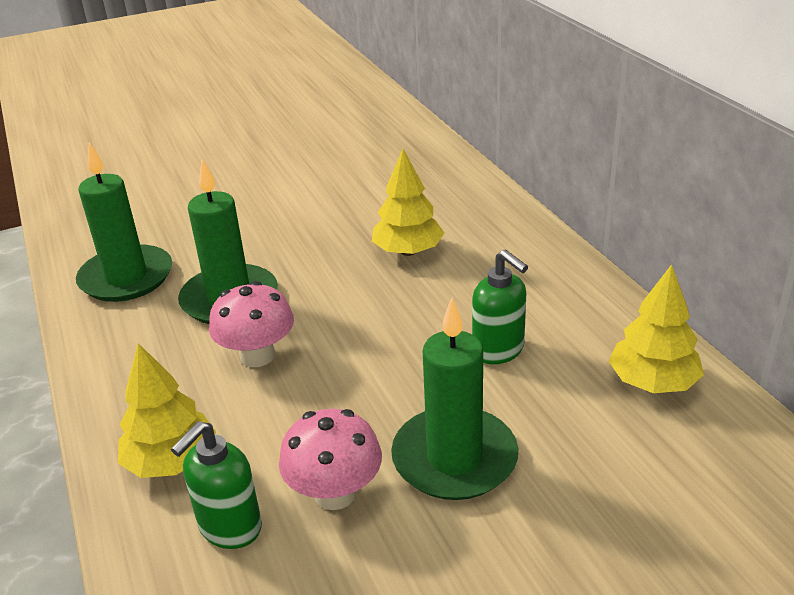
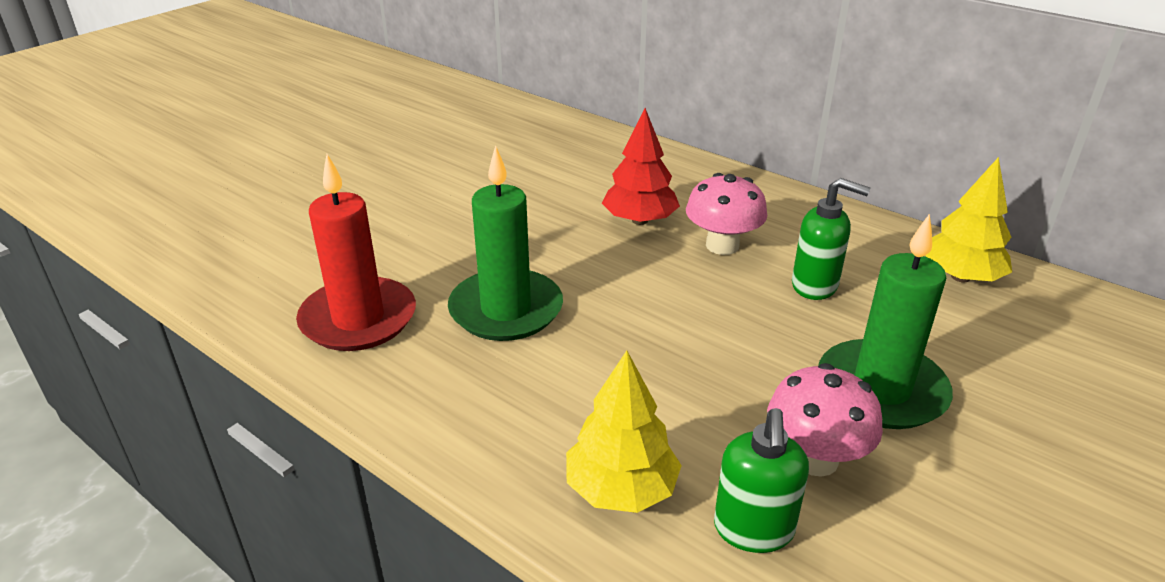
camera: 30 degrees left, 0 degrees up
green candle [76,143,172,302] -> red candle [296,154,416,351]
pink mushroom [209,281,294,367] -> pink mushroom moved to [686,173,767,255]
yellow tree [372,149,444,256] -> red tree [602,108,680,225]

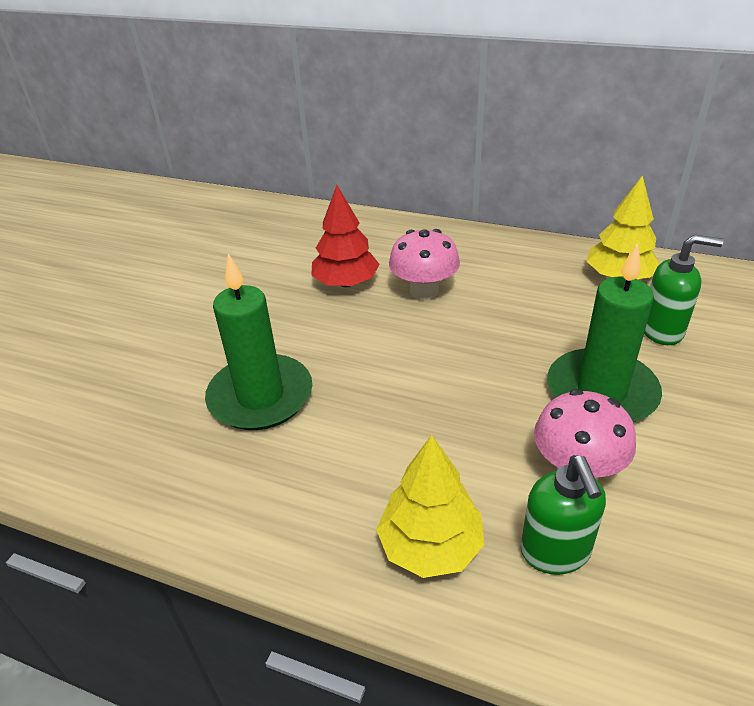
camera: 15 degrees left, 5 degrees up
red candle [296,154,416,351] -> none
green soap dispenser [792,178,870,300] -> green soap dispenser moved to [644,235,723,345]

